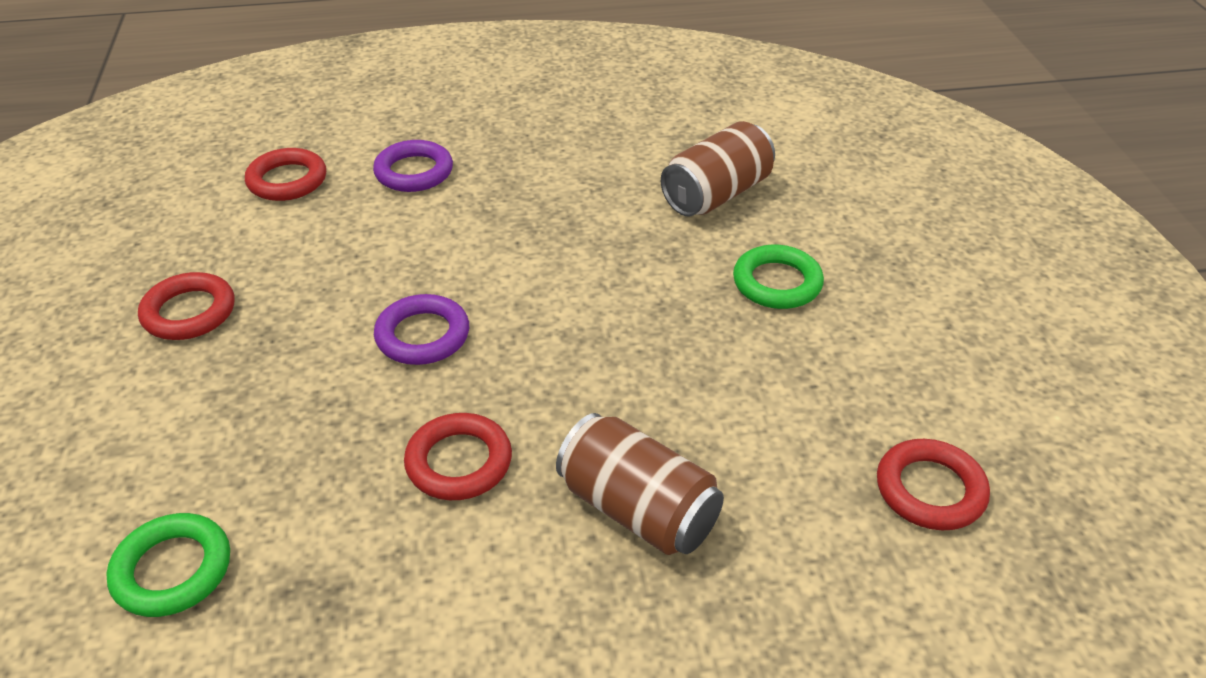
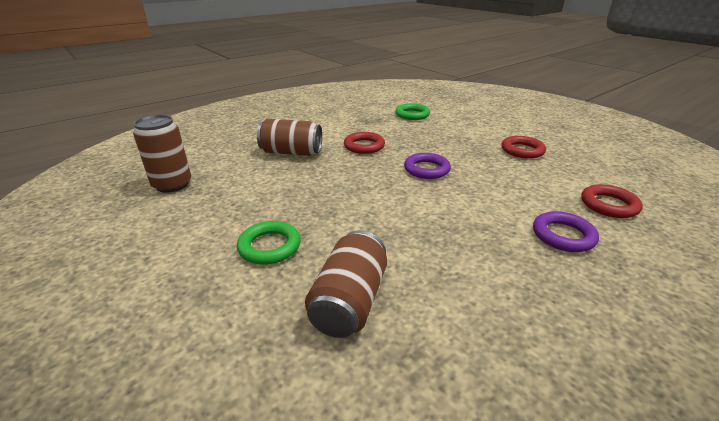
camera: 150 degrees right, 10 degrees down
red ring [877,439,990,530] -> brown can [133,115,191,193]

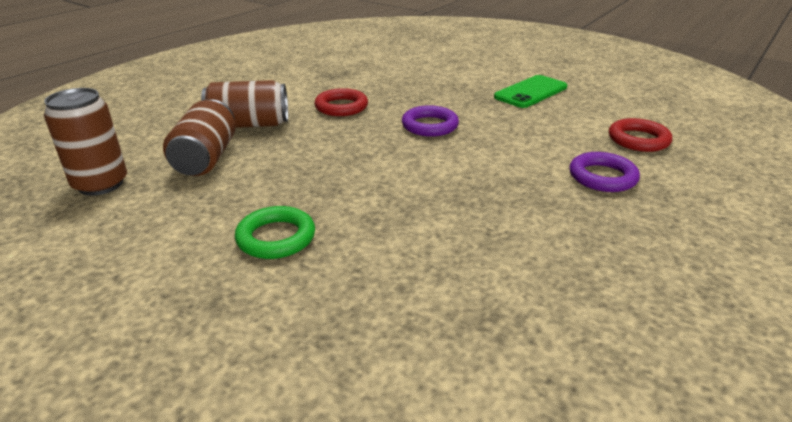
camera: 15 degrees left, 0 degrees up
brown can [305,230,387,338] -> brown can moved to [163,99,236,176]
green ring [395,103,430,120] -> none
red ring [501,136,546,159] -> green phone [494,75,567,108]

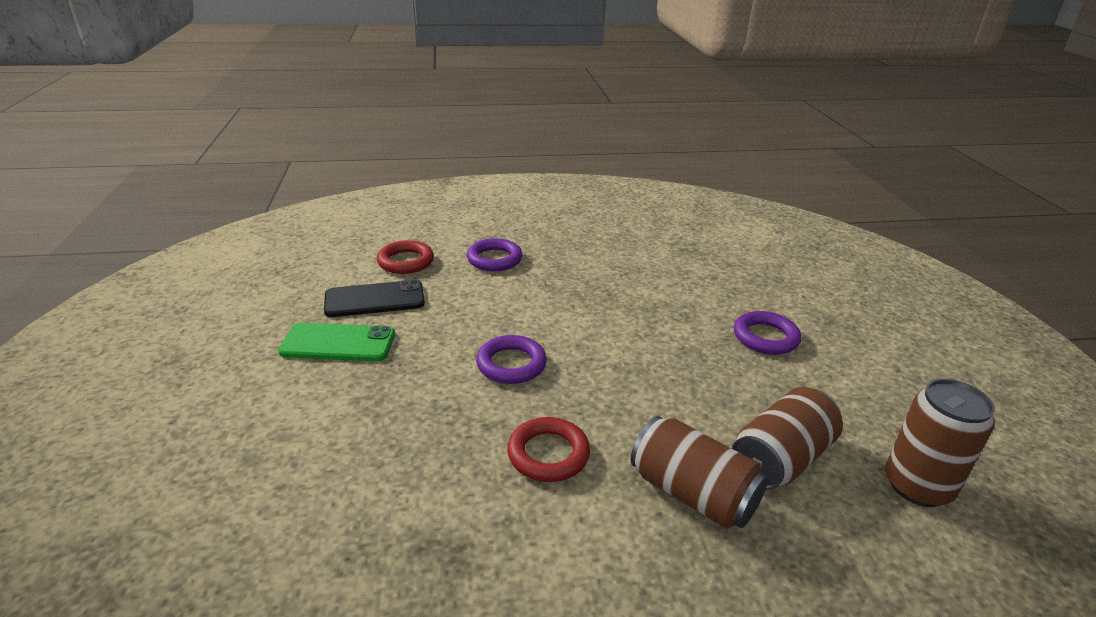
camera: 135 degrees left, 0 degrees up
green ring [235,206,315,259] -> purple ring [734,311,801,355]
none -> black phone [324,279,425,317]

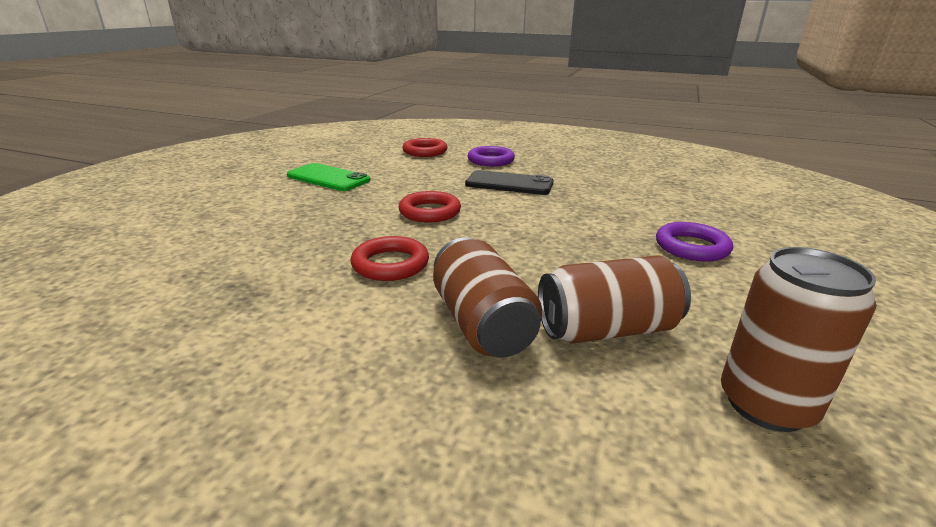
camera: 30 degrees right, 5 degrees down
black phone [324,279,425,317] -> black phone moved to [465,170,553,195]
purple ring [476,335,547,384] -> red ring [398,191,461,222]

